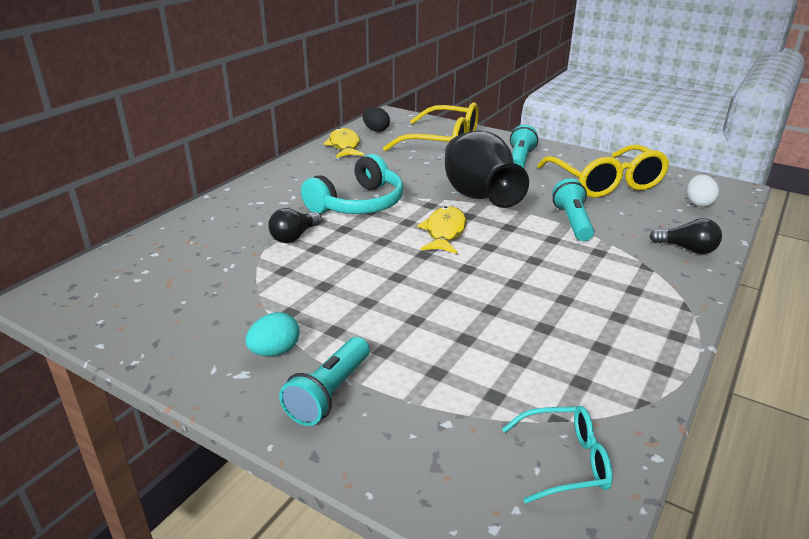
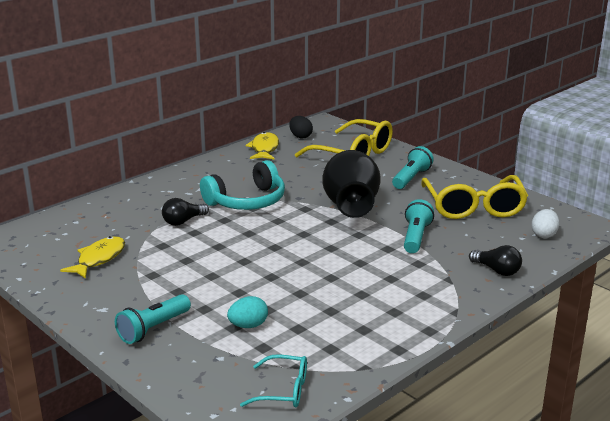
camera: 15 degrees right, 5 degrees down
turquoise egg [246,312,300,356] -> turquoise egg moved to [227,296,268,328]
yellow fish [417,206,466,254] -> yellow fish moved to [60,236,125,279]

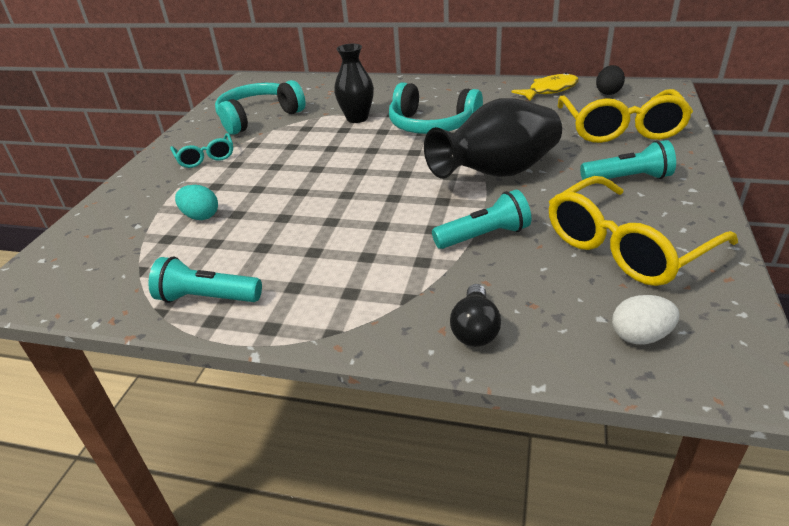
camera: 60 degrees right, 10 degrees up
yellow fish [60,236,125,279] -> turquoise headphones [215,80,306,135]
turquoise flashlight [115,294,191,344] -> turquoise flashlight moved to [148,256,262,303]
black light bulb [162,198,209,226] -> black vase [334,44,374,123]
turquoise glasses [240,354,307,407] -> turquoise glasses moved to [170,133,233,168]

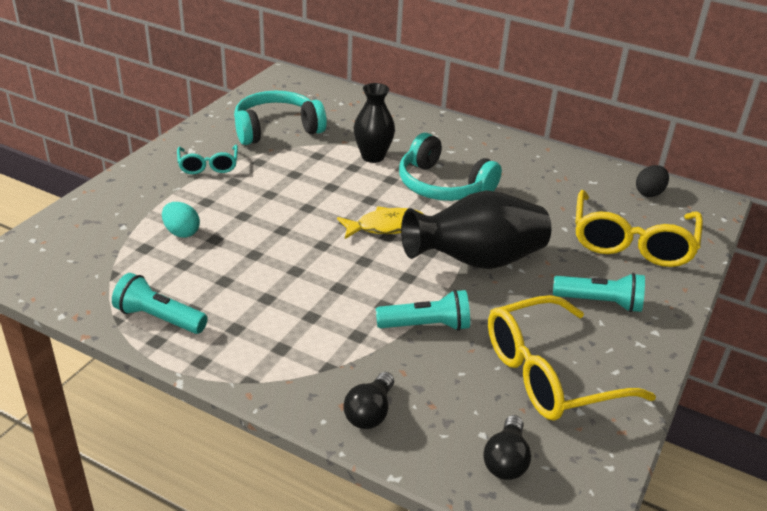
camera: 10 degrees right, 0 degrees up
yellow fish [511,73,579,101] -> yellow fish moved to [337,206,423,239]
white egg [612,295,680,345] -> black light bulb [483,415,531,480]

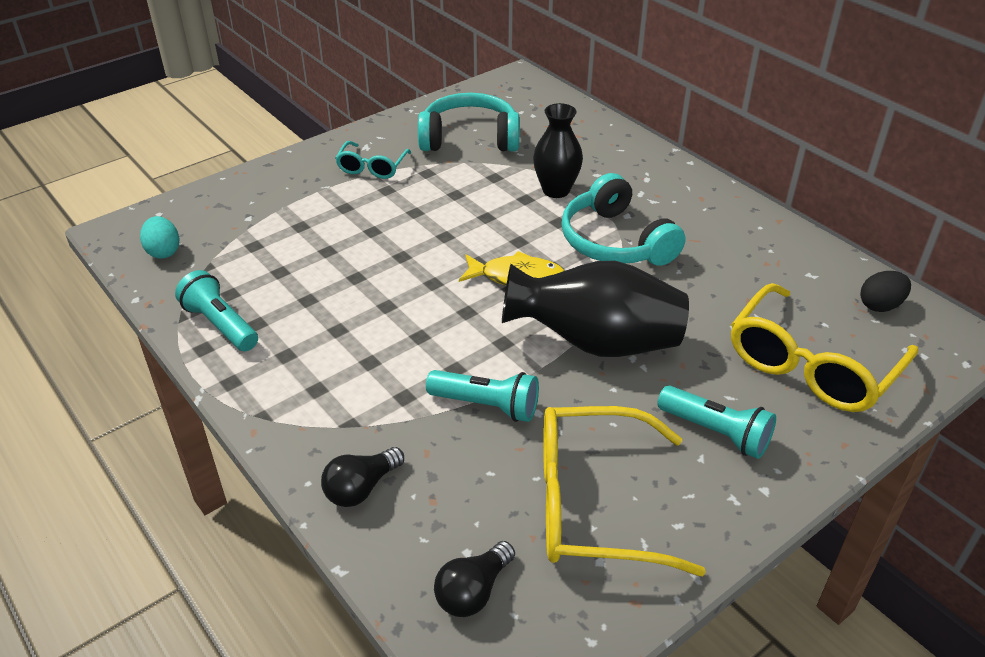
camera: 25 degrees right, 5 degrees up
turquoise egg [162,202,200,238] -> turquoise egg moved to [140,216,180,259]

